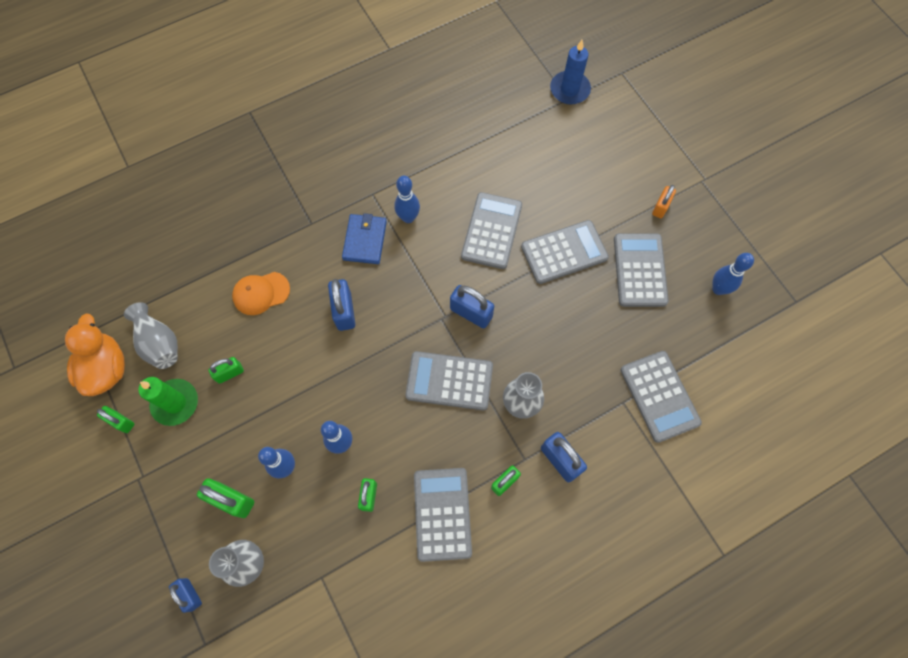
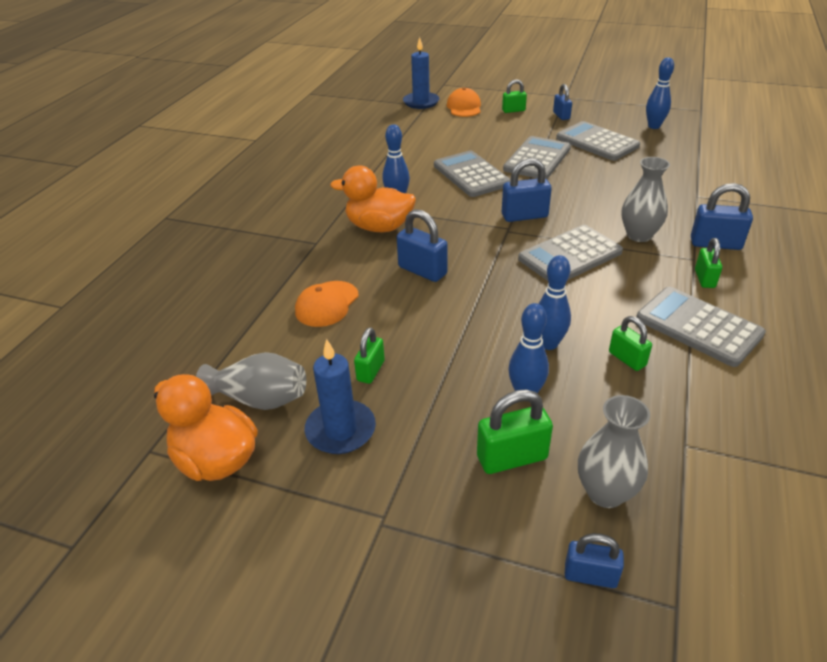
camera: 40 degrees left, 30 degrees down
green padlock [97,406,135,433] -> green padlock moved to [502,79,527,113]
green candle [138,377,198,426] -> blue candle [305,339,376,454]
blue wallet [342,213,387,264] -> orange duck [330,166,416,232]
grey calculator [620,351,702,443] -> none
orange padlock [652,185,676,218] -> blue padlock [553,84,572,120]
none -> orange cap [447,87,481,117]

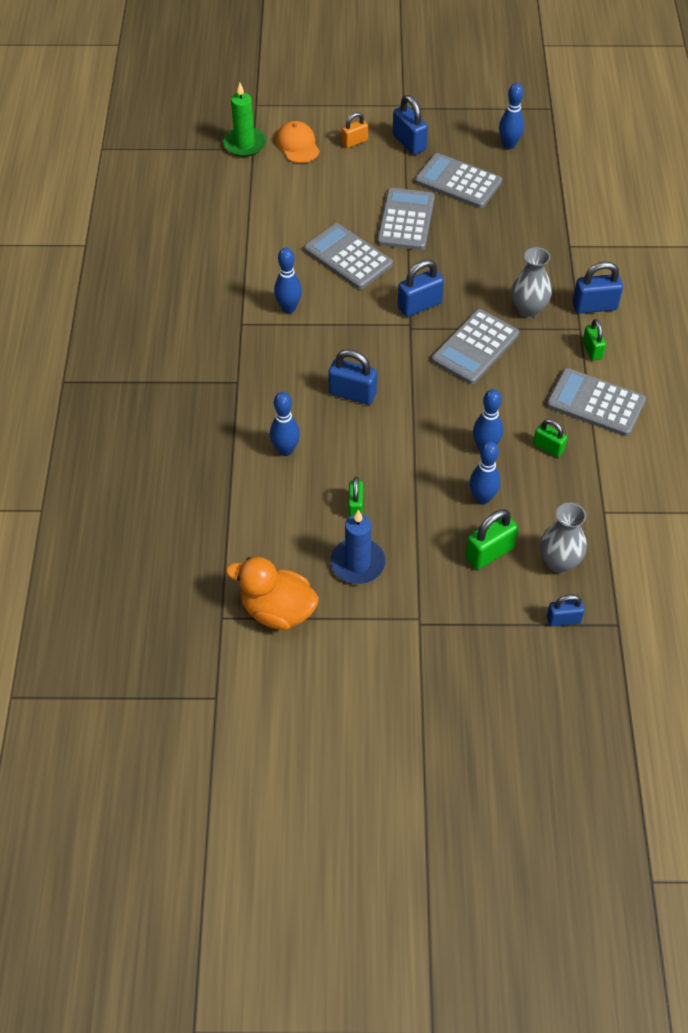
camera: 20 degrees left, 15 degrees up
grey vase [196,352,306,410] -> none
orange cap [295,281,359,327] -> blue bowling pin [270,392,300,456]
orange duck [330,166,416,232] -> none
blue candle [403,37,440,109] -> green candle [223,83,266,157]
green padlock [502,79,527,113] -> orange padlock [342,112,368,148]
blue padlock [553,84,572,120] -> blue padlock [392,95,428,155], size x1.55

